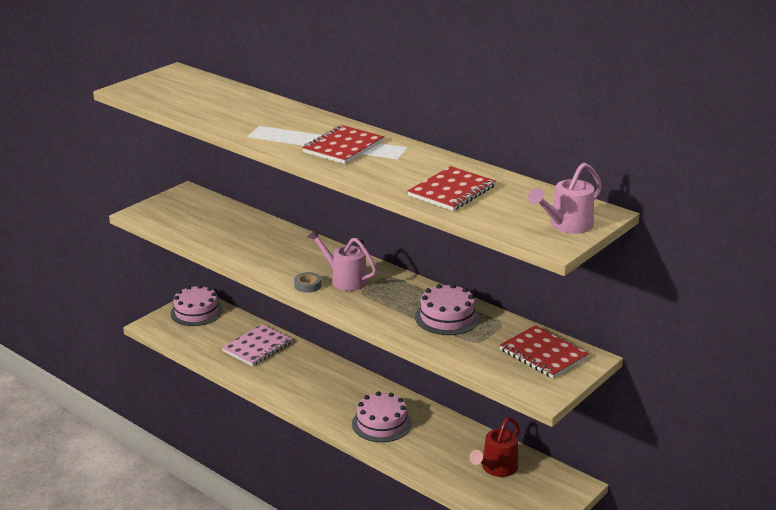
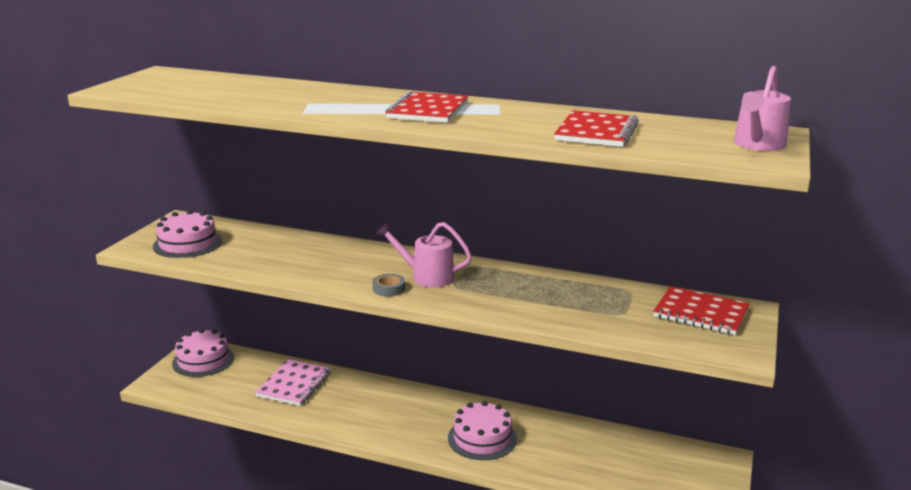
camera: 20 degrees left, 5 degrees down
pink cake [415,284,480,335] -> pink cake moved to [153,210,222,258]
red watering can [469,417,520,477] -> none

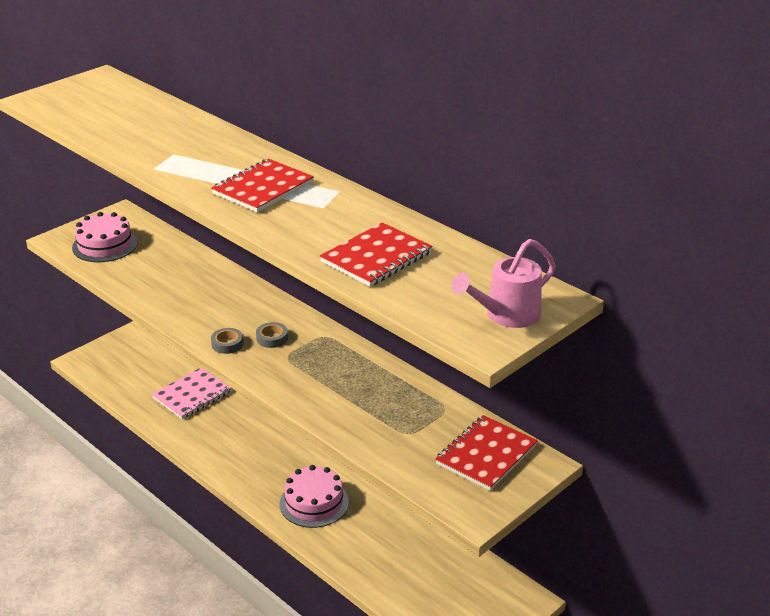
camera: 25 degrees right, 10 degrees up
pink cake [172,329,234,377] -> none
pink watering can [376,222,472,287] -> grey tape [256,322,288,348]
red notebook [653,286,750,335] -> red notebook turned 75 degrees clockwise [435,415,538,491]

